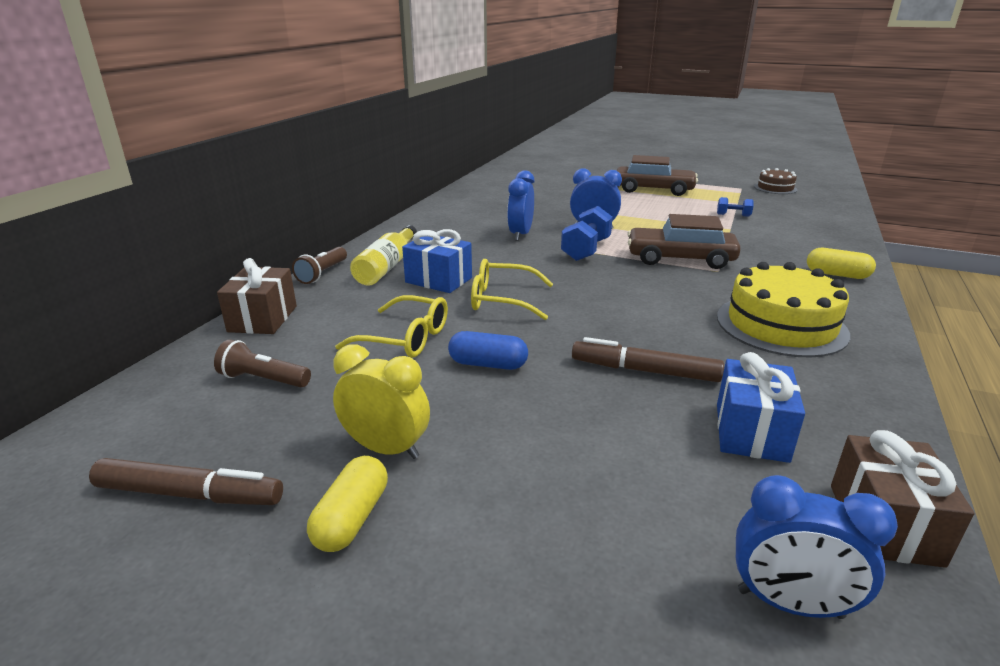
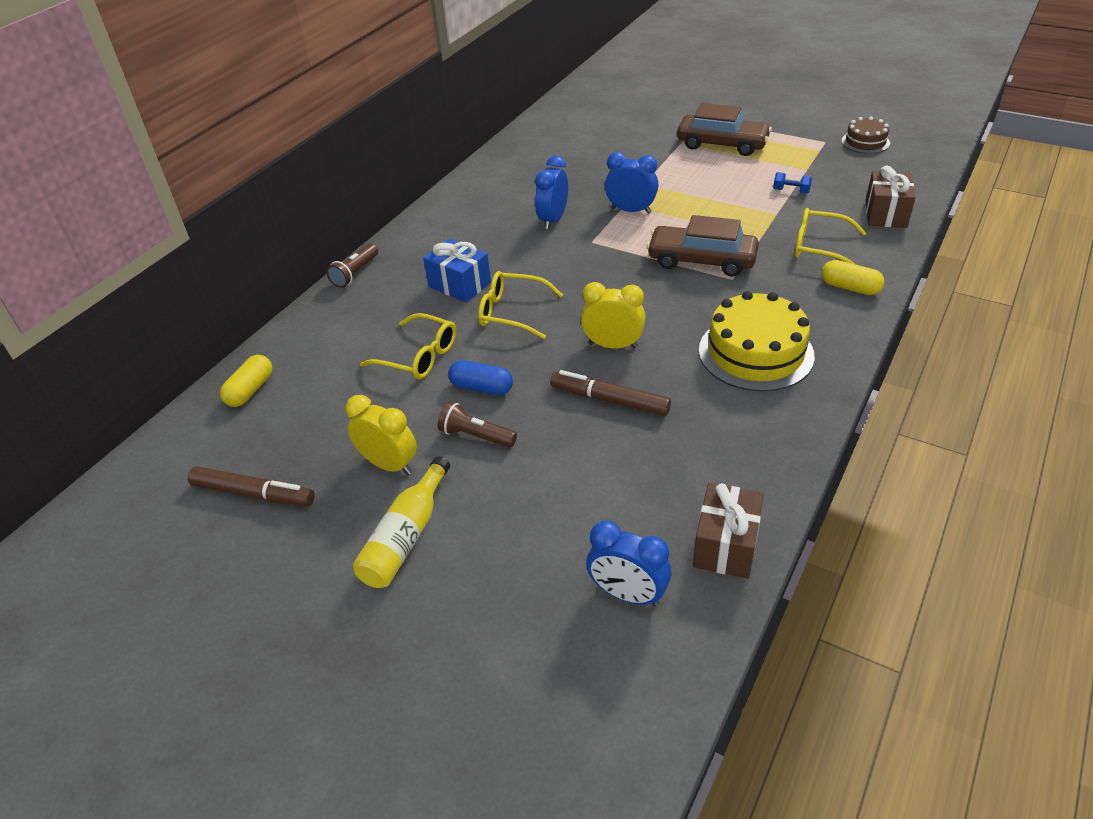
camera: 10 degrees right, 15 degrees up
brown flashlight [214,340,311,388] -> brown flashlight moved to [437,402,517,448]
brown gift [217,258,297,334] -> brown gift moved to [865,166,916,228]
yellow capsule [307,456,388,552] -> yellow capsule moved to [220,355,273,407]
yellow bottle [350,225,417,286] -> yellow bottle moved to [353,456,450,588]
blue dumbbell [561,206,613,261] -> none
blue gift [717,352,805,463] -> none
none -> yellow clock [581,282,646,349]
none -> yellow glasses [794,208,866,264]

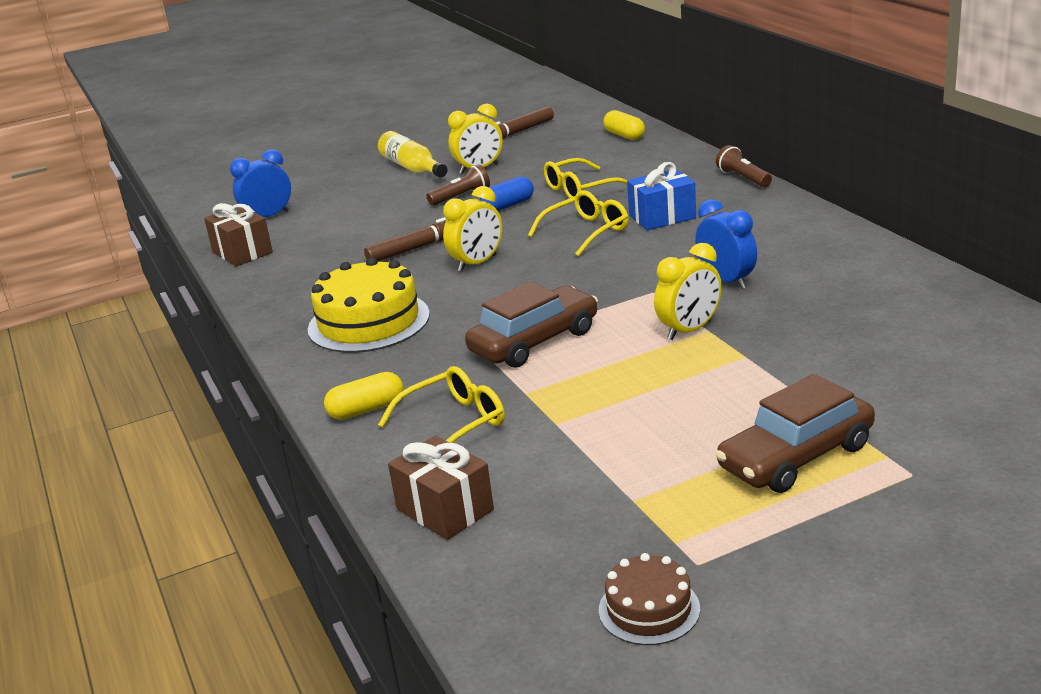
camera: 125 degrees right, 15 degrees down
blue clock [605,152,658,213] -> yellow clock [654,243,722,340]
blue dumbbell [773,172,812,194] -> none

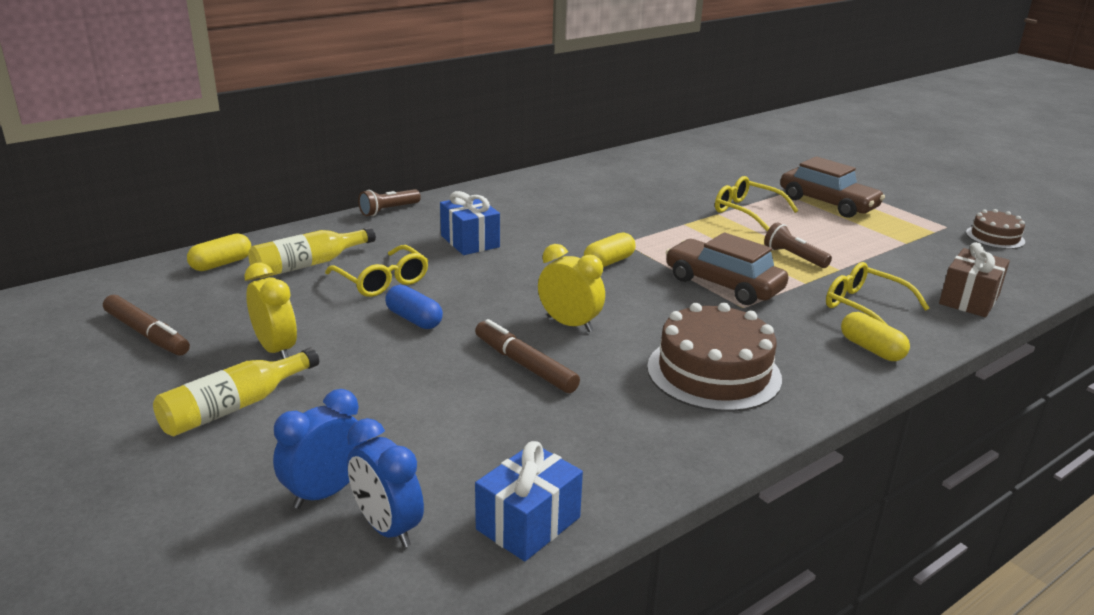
camera: 105 degrees left, 0 degrees up
brown gift [204,203,273,266] -> blue gift [475,441,583,562]
yellow cake [308,257,430,353] -> brown cake [647,303,782,412]
brown flashlight [426,164,490,206] -> brown flashlight moved to [764,222,832,268]
yellow glasses [528,190,629,256] -> yellow glasses moved to [715,176,798,231]
yellow clock [654,243,722,340] -> none
blue clock [695,199,757,289] -> blue clock moved to [273,389,367,509]
none -> yellow bottle [248,227,376,278]
none -> yellow capsule [584,232,636,267]

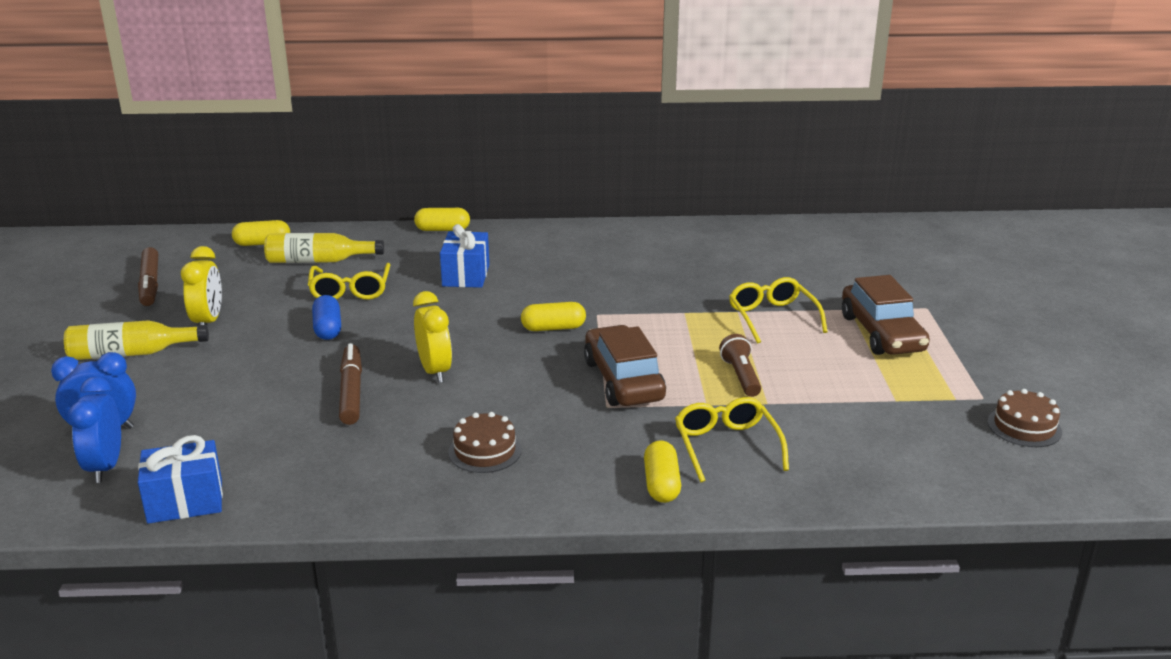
camera: 35 degrees right, 0 degrees up
brown flashlight [358,189,421,216] -> yellow capsule [414,208,470,231]
brown cake [647,303,782,412] -> brown cake [448,412,522,473], size x0.55
brown gift [939,242,1010,317] -> none

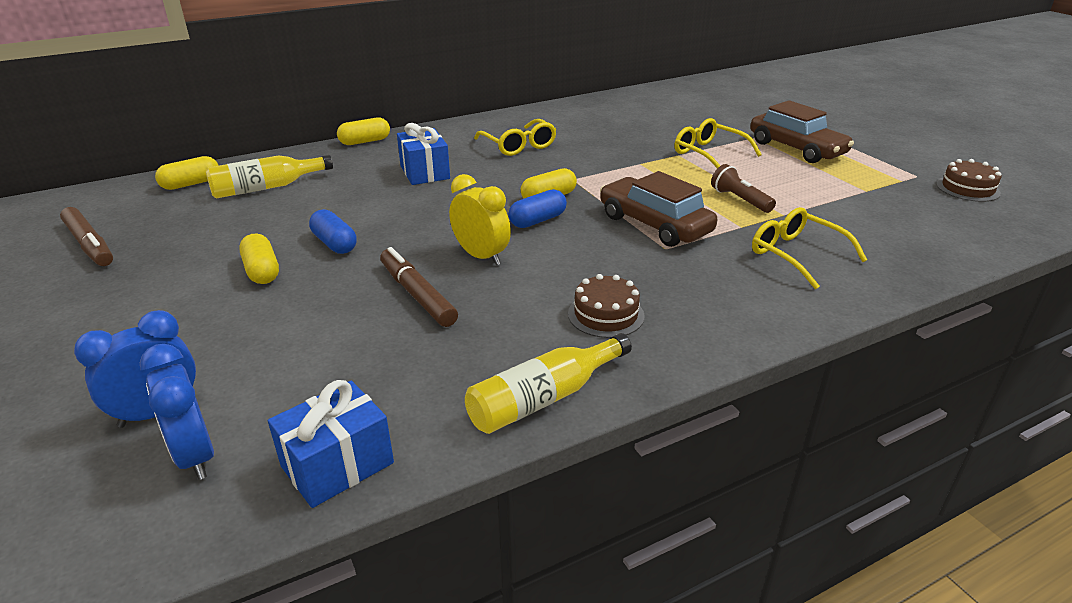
camera: 25 degrees left, 5 degrees up
yellow bottle [64,320,209,360] -> yellow bottle moved to [465,333,632,434]
yellow clock [181,246,222,325] -> none
yellow glasses [308,263,390,300] -> yellow glasses moved to [474,119,557,156]
yellow capsule [644,440,681,503] -> yellow capsule moved to [239,233,279,284]
none -> blue capsule [508,189,567,228]

